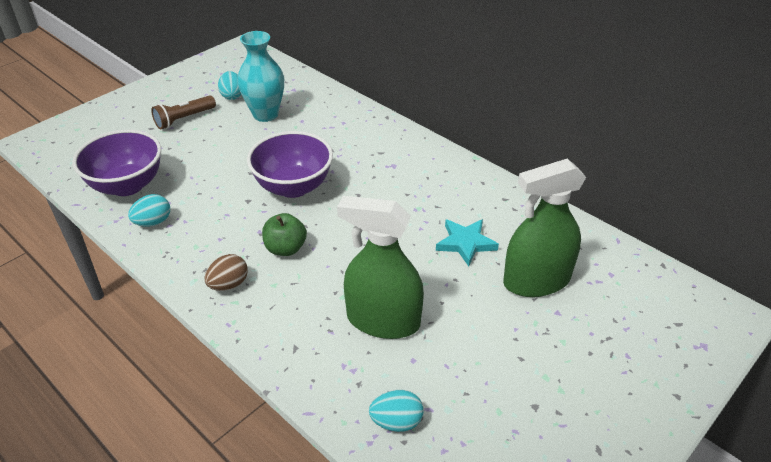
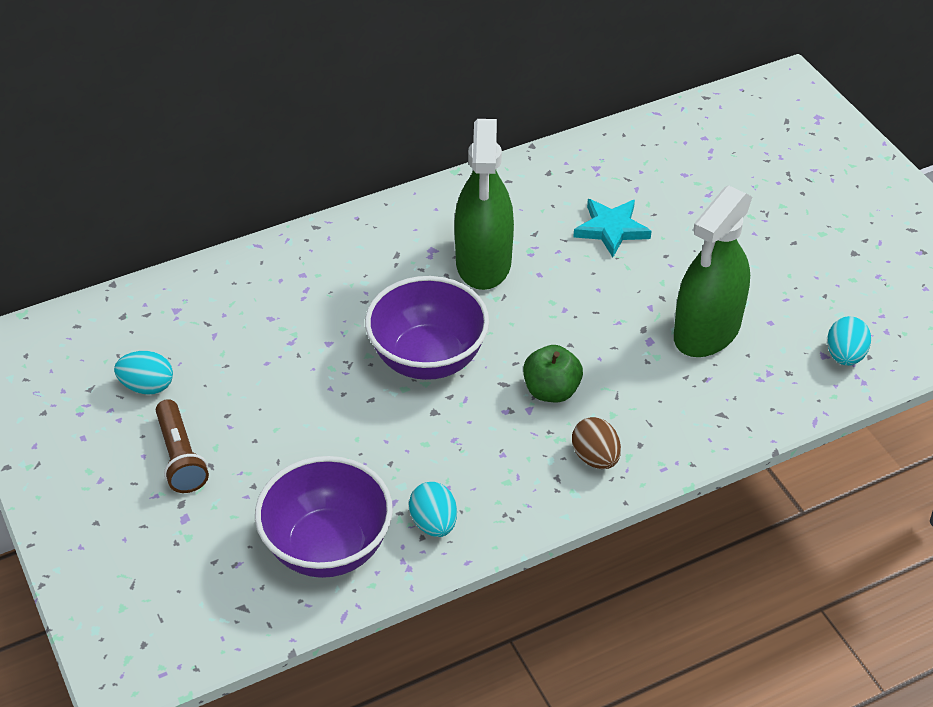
camera: 70 degrees left, 5 degrees up
turquoise vase [238,31,284,122] -> none
green spray bottle [503,159,586,297] -> green spray bottle moved to [454,119,514,290]

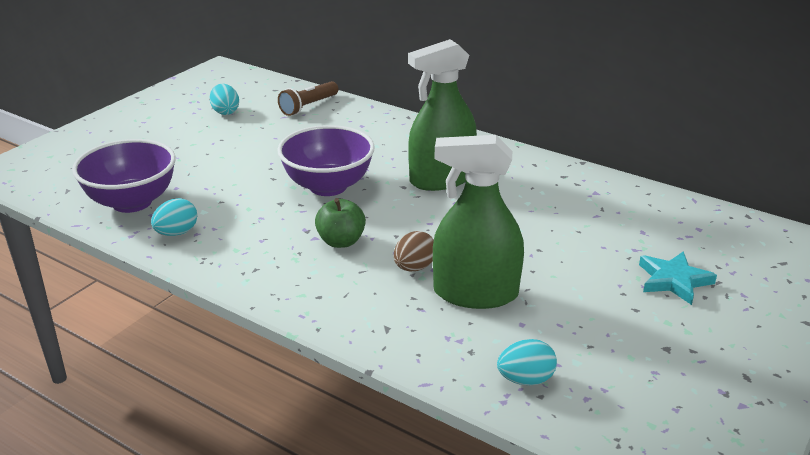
camera: 60 degrees right, 15 degrees down
brown flashlight [156,399,209,493] -> brown flashlight moved to [278,81,339,116]
brown egg [572,417,621,469] -> brown egg moved to [394,231,434,272]
turquoise star [573,199,651,257] -> turquoise star moved to [639,251,717,305]

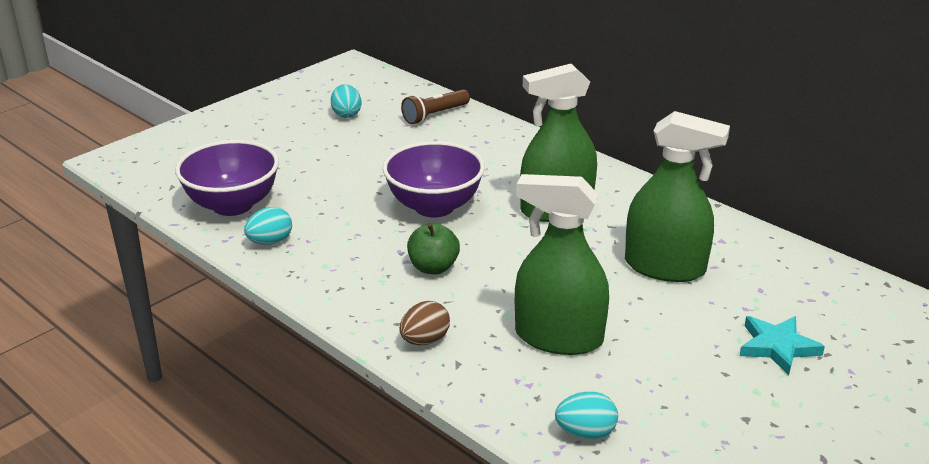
camera: 10 degrees right, 0 degrees up
brown egg [394,231,434,272] -> brown egg moved to [399,301,450,345]
none -> green spray bottle [625,111,730,282]

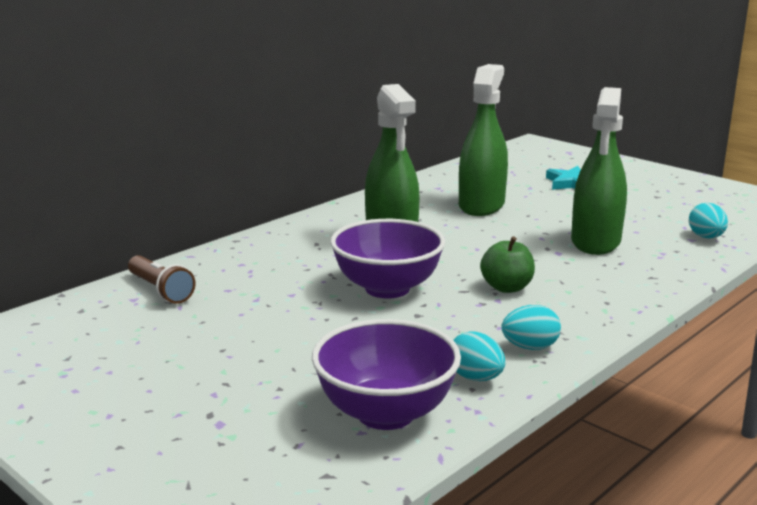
camera: 90 degrees left, 10 degrees down
turquoise egg [331,84,362,118] -> turquoise egg moved to [501,305,561,350]
brown egg [399,301,450,345] -> none

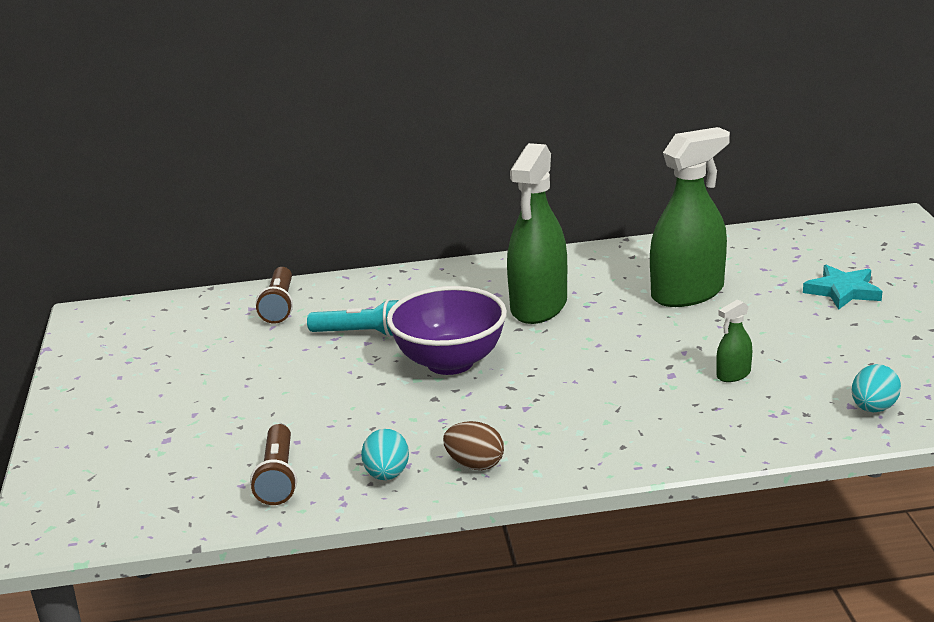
camera: 40 degrees right, 5 degrees up
purple bowl [312,319,461,430] -> brown flashlight [250,424,297,505]
green apple [480,236,535,293] -> none
turquoise egg [501,305,561,350] -> brown egg [443,421,504,470]
green spray bottle [571,87,627,255] -> green spray bottle [716,299,752,382], size x0.44
none -> turquoise flashlight [307,299,399,337]

